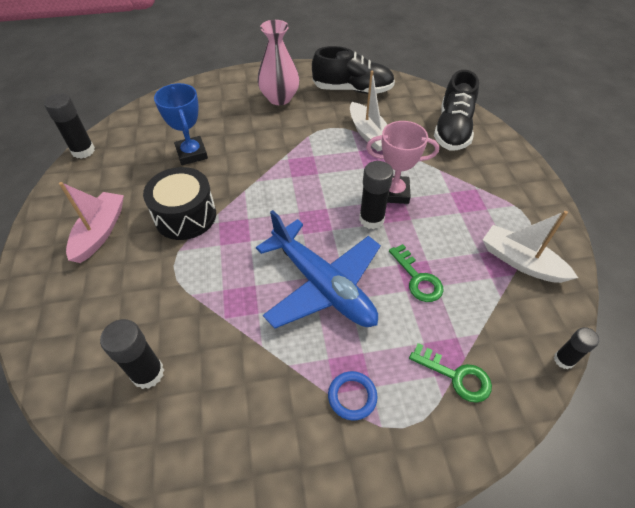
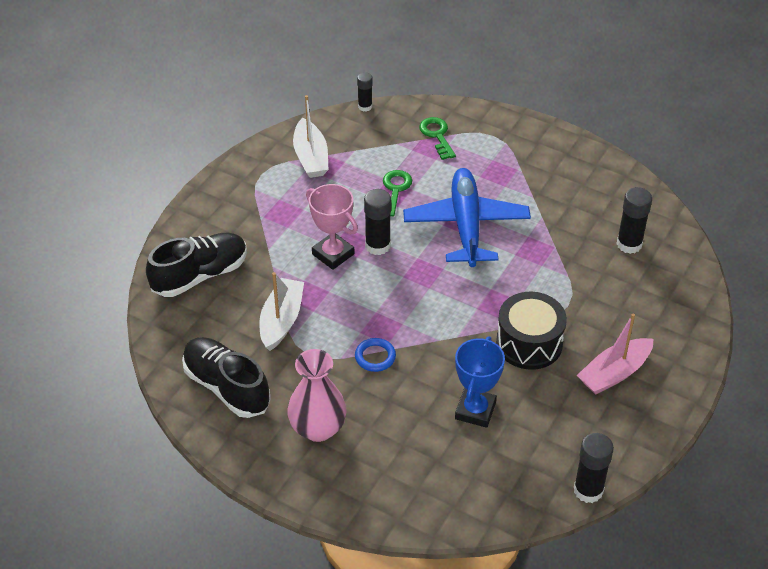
camera: 140 degrees left, 5 degrees down
blue ring [328,371,378,420] -> blue ring moved to [355,338,396,372]

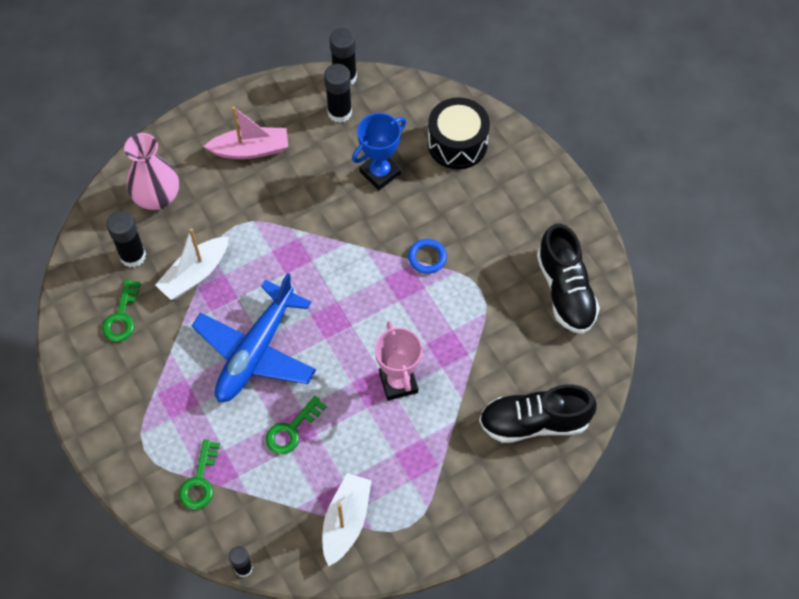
camera: 150 degrees left, 15 degrees up
white boat [259,272,304,351] -> white boat moved to [155,228,229,300]
pink vase [287,349,347,442] -> pink vase moved to [124,133,179,210]
black glue stick [364,189,391,255] -> black glue stick moved to [324,64,352,123]
black drum [496,292,567,370] -> black drum moved to [428,97,490,169]
none -> green key [102,279,141,342]

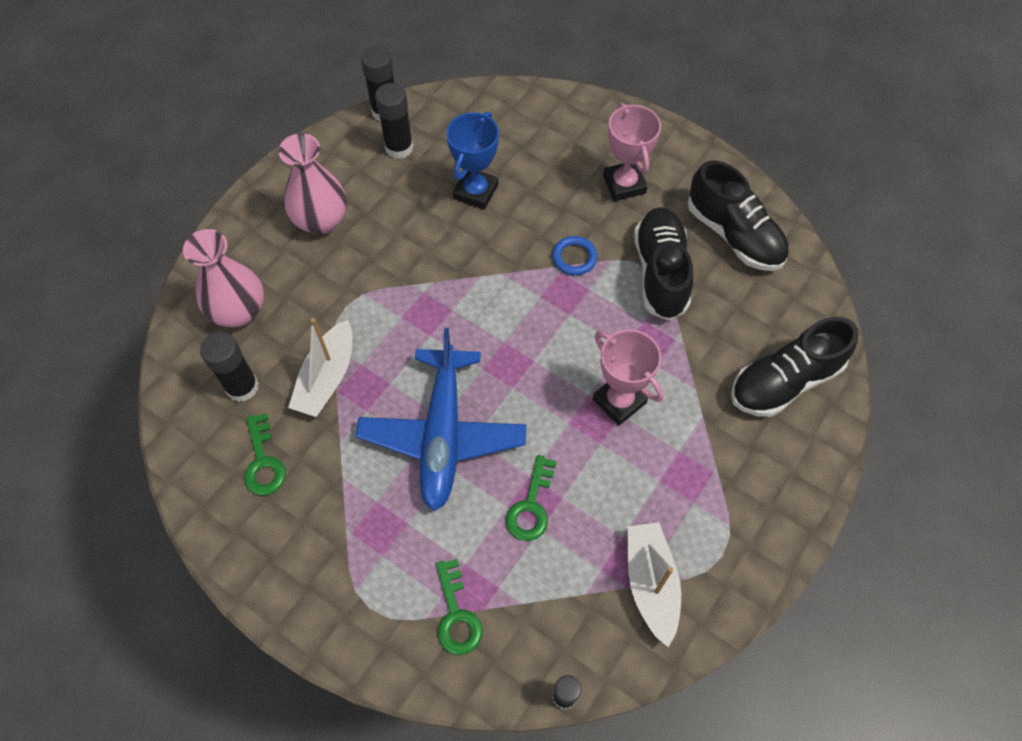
camera: 25 degrees left, 0 degrees up
pink boat [204,107,288,159] -> pink vase [278,133,347,234]
black drum [428,97,490,169] -> none
none -> pink trophy [603,103,661,201]
none -> black shoe [634,207,693,321]

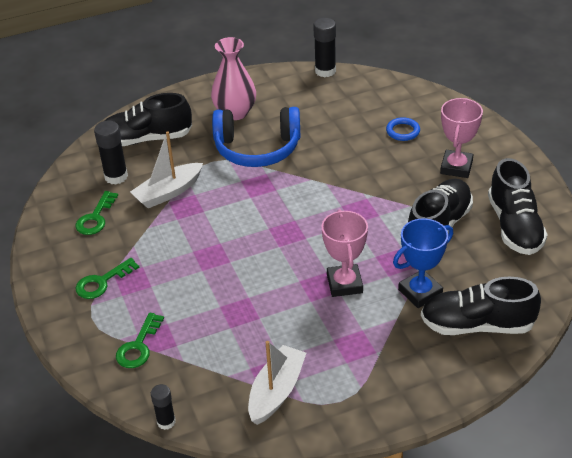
camera: 35 degrees right, 20 degrees down
pink vase [183,229,264,327] -> black shoe [105,93,192,146]
blue plane [356,328,526,511] -> none
black glue stick [375,83,413,159] -> none
blue trophy [446,112,499,210] -> blue trophy moved to [393,218,453,308]
green key [505,455,557,541] -> green key moved to [76,258,140,299]
blue ring [552,236,597,275] -> blue ring moved to [386,117,420,141]
none -> blue headphones [212,107,301,167]

